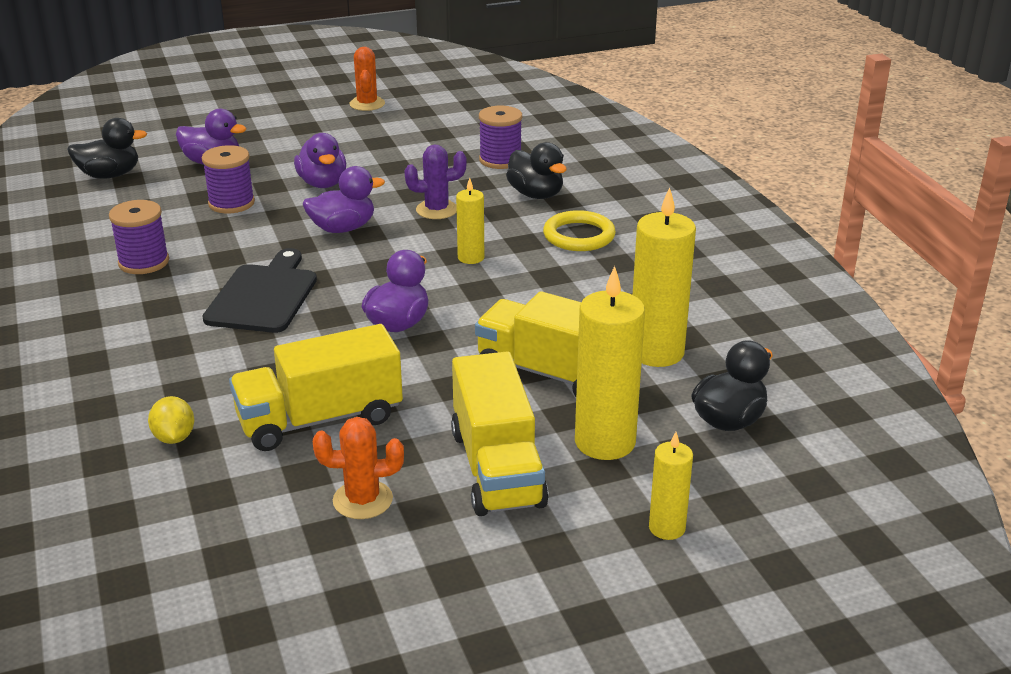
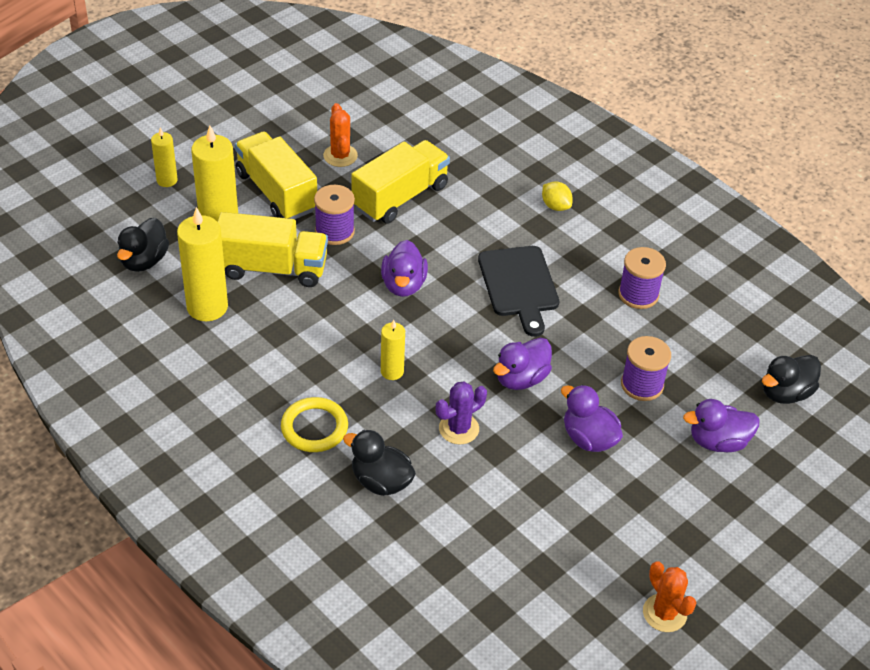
camera: 155 degrees right, 15 degrees up
yellow lemon [148,396,194,444] -> yellow lemon moved to [542,181,573,211]
orange cactus [313,417,404,519] -> orange cactus turned 75 degrees counterclockwise [323,103,358,167]
purple spool [479,106,522,169] -> purple spool moved to [314,185,355,245]

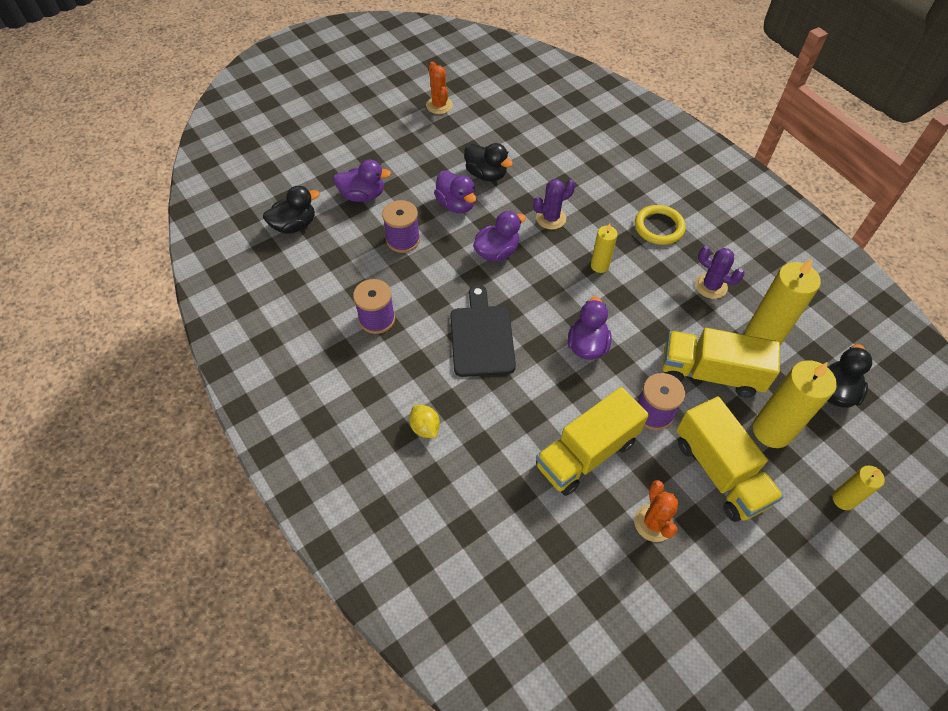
camera: 170 degrees left, 10 degrees up
black duck [343,430,416,496] -> black duck moved to [464,143,513,181]
none -> purple cactus [695,246,744,299]

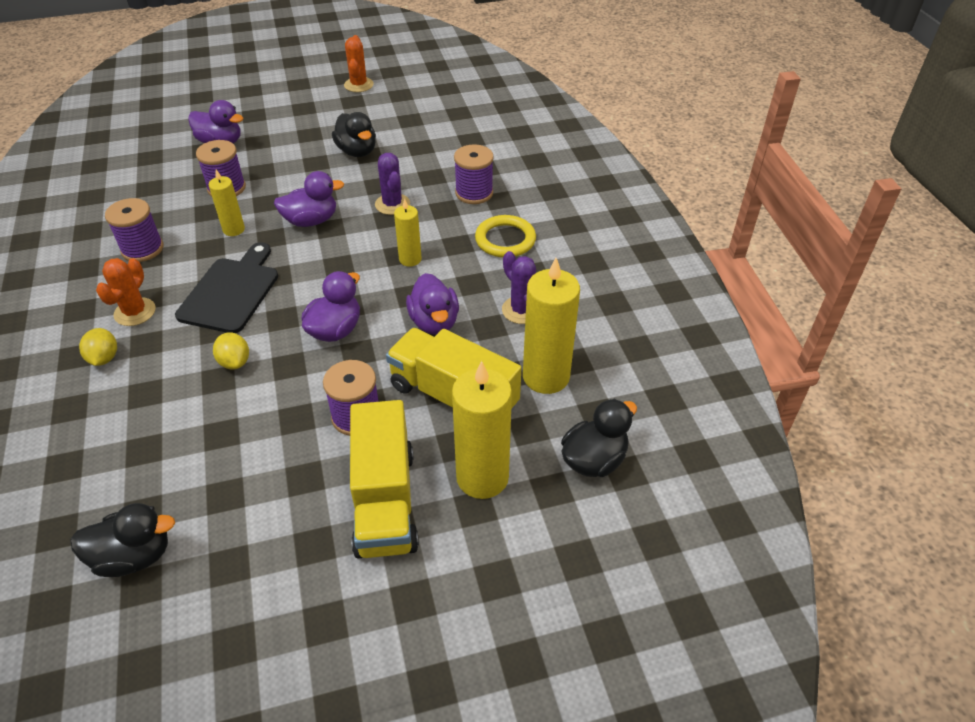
camera: 20 degrees right, 10 degrees down
black duck [263,186,320,234] -> black duck moved to [70,503,175,577]
purple duck [434,170,476,213] -> purple duck moved to [406,273,459,335]
purple cactus [533,179,575,230] -> purple cactus turned 75 degrees clockwise [375,153,410,215]
yellow truck [536,387,649,496] -> none
orange cactus [634,480,679,542] -> orange cactus moved to [96,258,156,326]
yellow candle [832,466,885,510] -> yellow candle moved to [209,170,245,236]
none -> yellow lemon [213,332,249,370]
none -> purple spool [454,144,494,204]

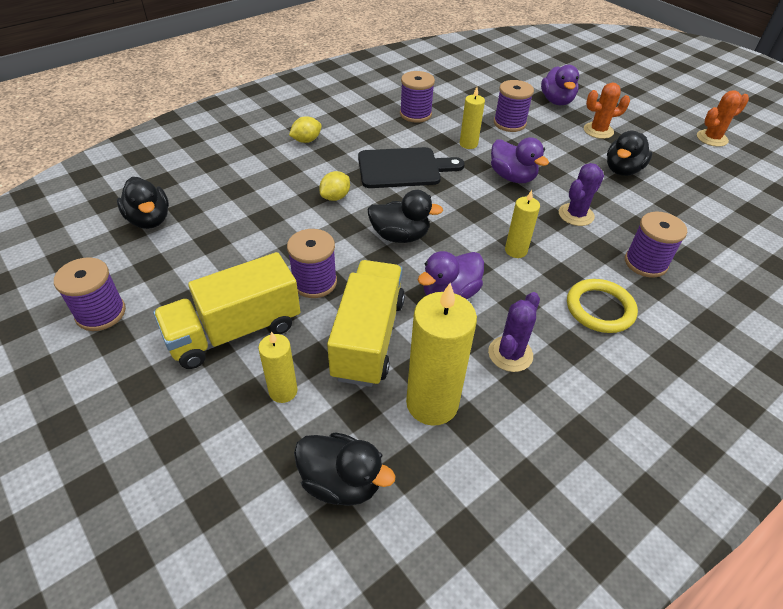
camera: 65 degrees right, 0 degrees up
orange cactus [96,258,156,326] -> orange cactus moved to [584,83,630,139]
purple duck [302,271,360,342] -> black duck [367,190,443,243]
yellow candle [452,361,512,499] -> yellow candle [258,332,298,403], size x0.55
none -> purple spool [54,257,126,331]

